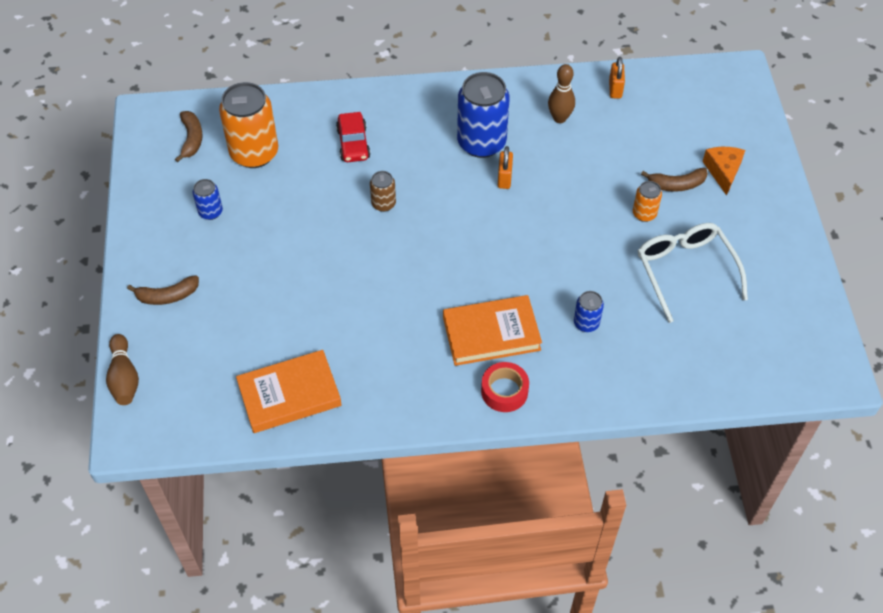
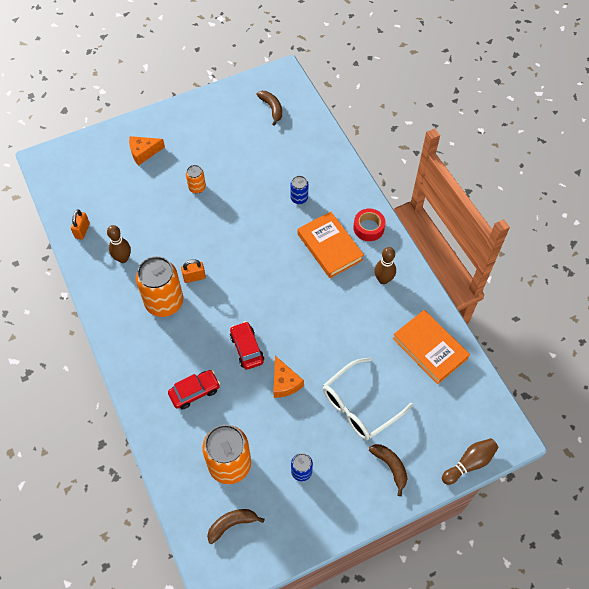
camera: 110 degrees left, 5 degrees up
brown can [370,171,396,212] -> red car [230,321,264,370]
blue can [457,72,509,158] -> orange can [136,256,183,317]
orange padlock [609,57,625,99] -> orange padlock turned 60 degrees counterclockwise [71,209,90,240]
white glasses [638,223,748,323] -> white glasses moved to [323,357,413,440]
brown banana [641,168,708,192] -> brown banana moved to [257,91,282,126]
none -> orange cheese [273,356,304,398]
none -> brown bowling pin [374,247,396,284]

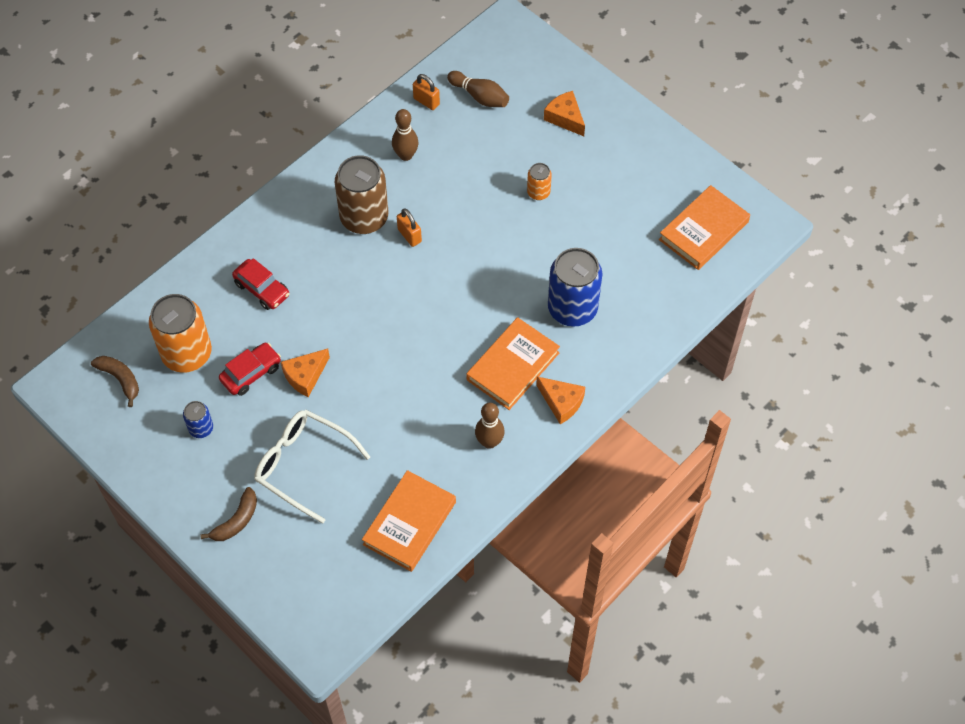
camera: 70 degrees right, 0 degrees up
orange padlock [71,209,90,240] -> orange padlock turned 45 degrees clockwise [413,74,440,110]
orange can [136,256,183,317] -> brown can [335,155,388,234]
red car [230,321,264,370] -> red car moved to [219,343,281,396]
brown banana [257,91,282,126] -> orange book [659,185,750,270]
blue can [290,176,308,204] -> blue can [548,248,602,327], size x2.07
red tape [353,209,386,241] -> orange cheese [536,377,585,424]
brown bowling pin [442,438,499,485] -> brown bowling pin moved to [447,71,509,107]

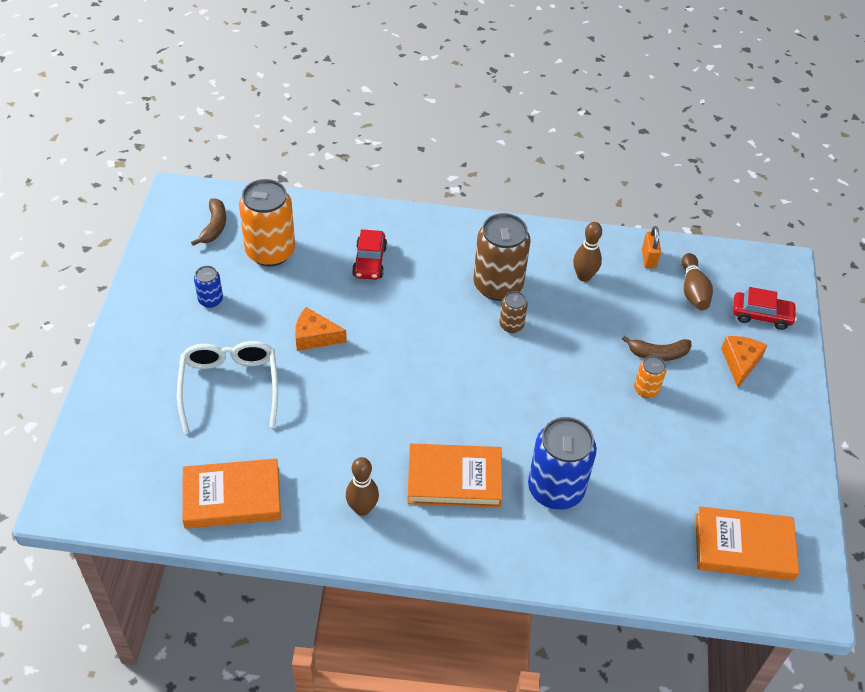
camera: 50 degrees right, 10 degrees down
brown banana [200,487,257,541] -> brown banana moved to [622,336,691,361]
red car [219,343,281,396] -> red car moved to [733,287,797,330]
orange padlock [397,208,422,247] -> brown can [499,291,528,333]
orange cheese [536,377,585,424] -> none

